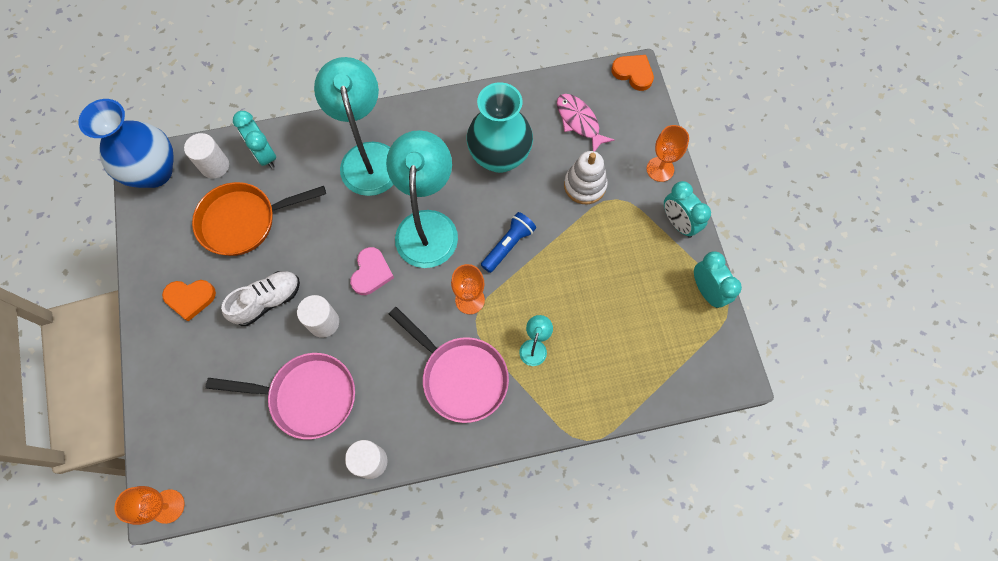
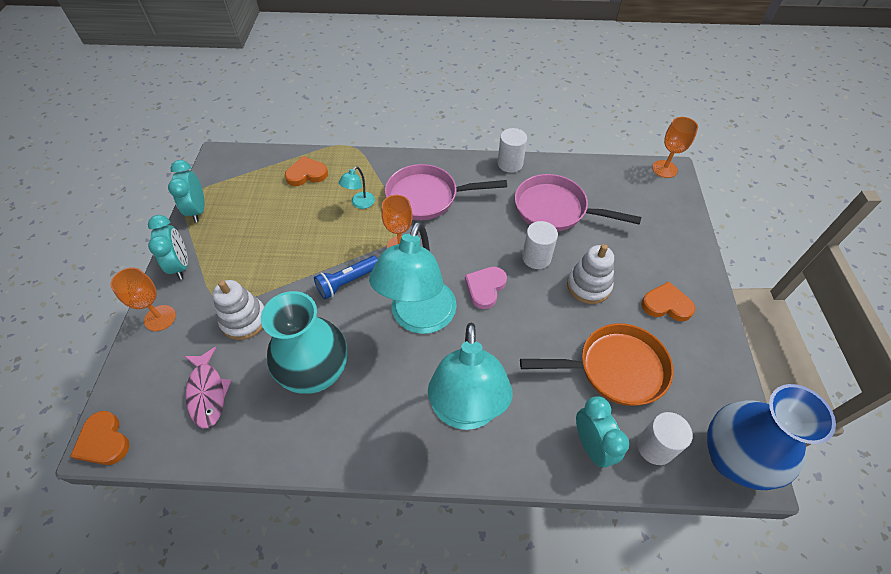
camera: 165 degrees left, 15 degrees down
white shoe [221,271,300,326] -> white stacking toy [567,244,614,304]
pink pan [389,307,509,423] -> pink pan turned 60 degrees counterclockwise [385,164,507,220]
none -> orange heart [285,156,328,186]

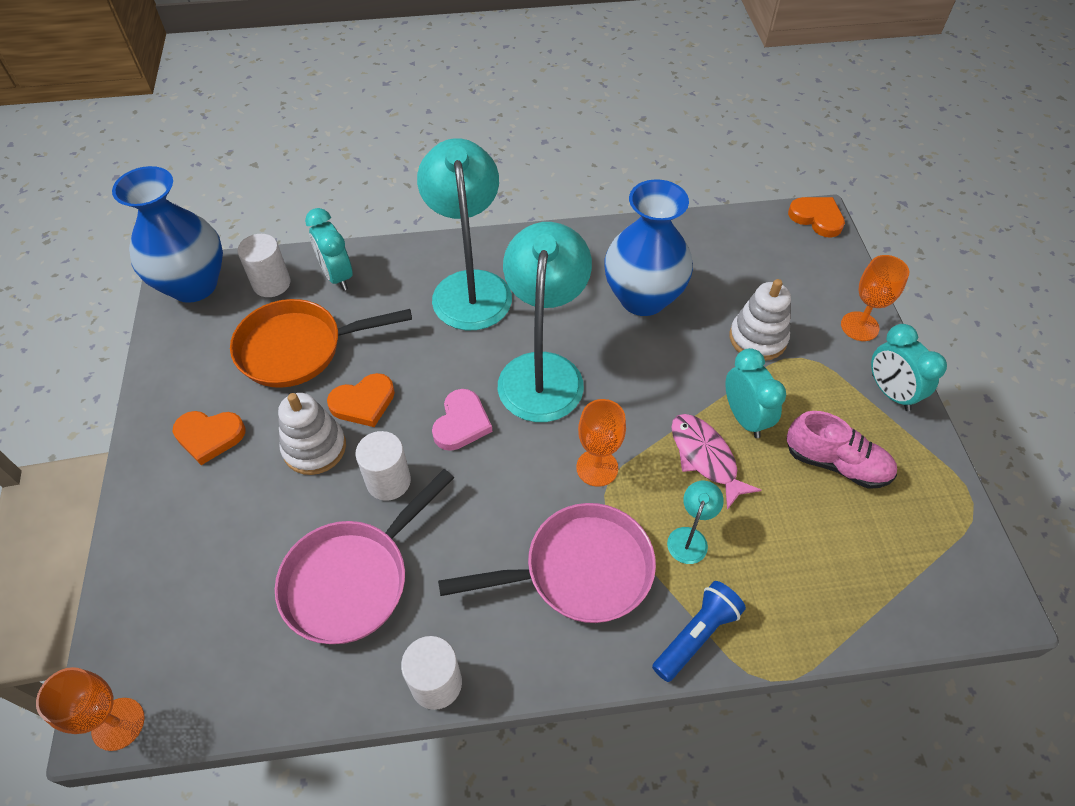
camera: 170 degrees right, 0 degrees up
turquoise clock [168,160,205,222] -> turquoise clock moved to [725,348,786,438]
pink fish [184,347,232,428] -> pink fish moved to [671,414,761,510]
turquoise vase [261,291,347,394] -> blue vase [605,179,693,316]
orange heart [285,156,328,186] -> orange heart moved to [327,373,395,427]
blue flashlight [314,256,378,299] -> blue flashlight moved to [652,581,746,682]
pink pan [515,174,641,232] -> pink pan turned 120 degrees clockwise [275,469,454,644]
none -> pink shoe [787,411,897,489]

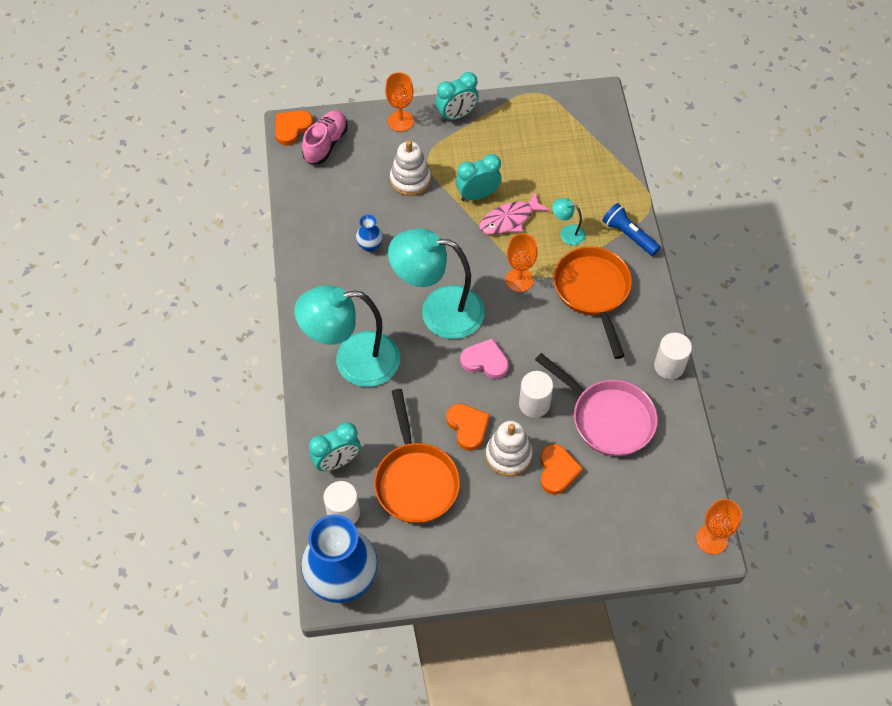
camera: 90 degrees left, 5 degrees up
orange heart [173,411,246,465] -> orange heart moved to [540,444,583,495]
pink pan [438,503,656,623] -> orange pan [553,247,632,359]
blue vase [605,179,693,316] -> blue vase [356,215,383,252], size x0.42
pink shoe [787,411,897,489] -> pink shoe moved to [302,110,348,164]

